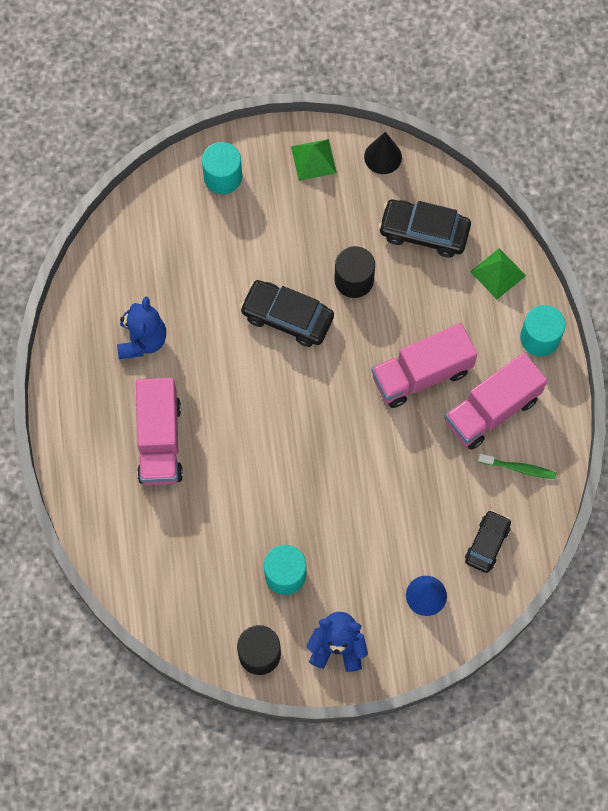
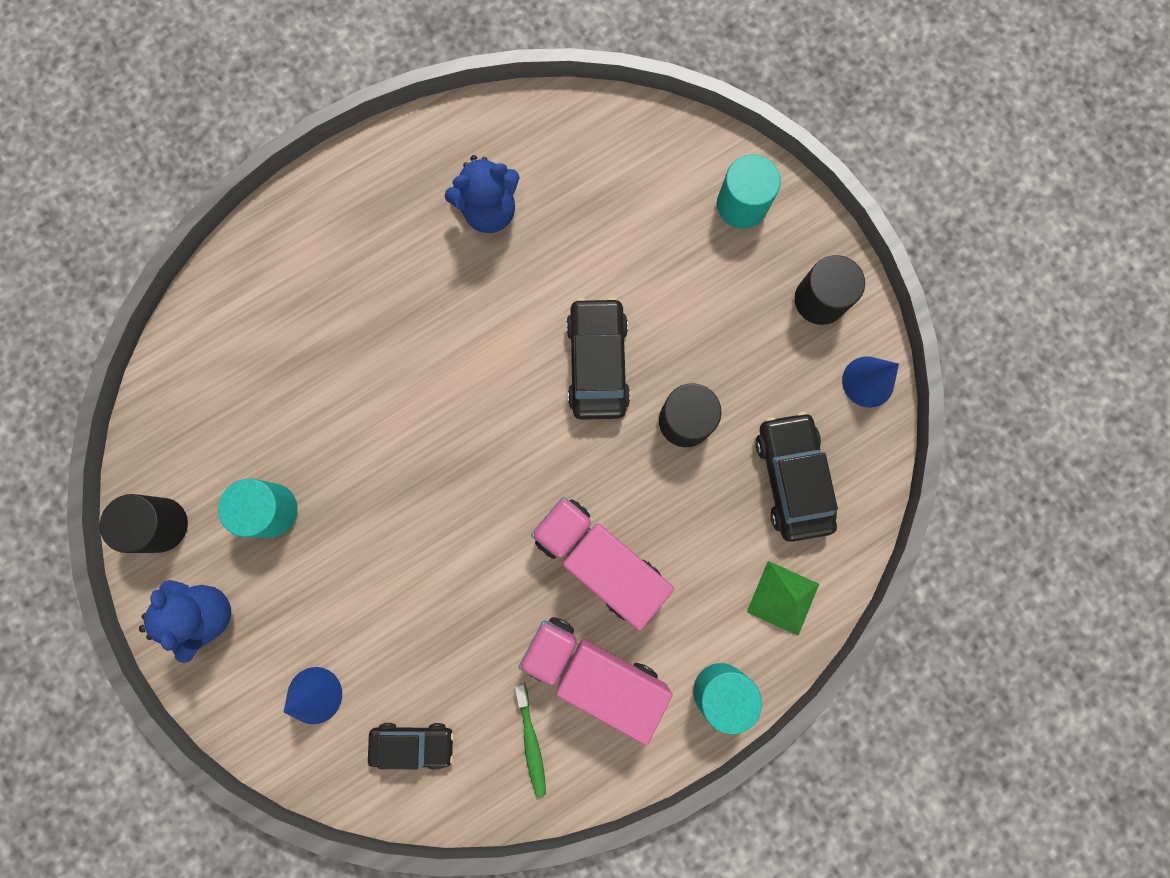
camera: 65 degrees right, 10 degrees up
pink truck [136,378,183,485] -> none
green pyramid [291,139,337,181] -> black cylinder [795,255,865,325]
black cone [364,132,402,174] -> blue cone [842,356,899,408]

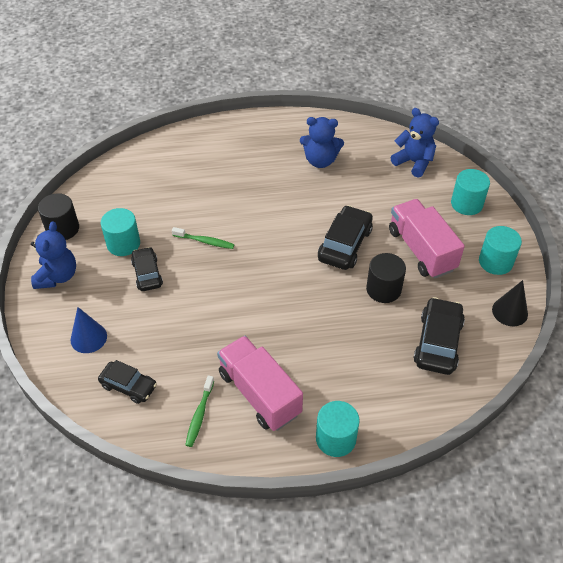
camera: 25 degrees right, 30 degrees down
pink truck [531,497,674,631] -> pink truck moved to [389,199,465,279]
green pyramid [747,561,819,636] -> none
black cylinder [795,255,865,325] -> turquoise cylinder [479,226,522,275]
blue cone [842,356,899,408] -> black cone [492,280,528,326]
none -> black car [131,247,163,291]
none -> green toothbrush [172,227,235,249]
none -> blue teddy bear [391,108,439,178]

